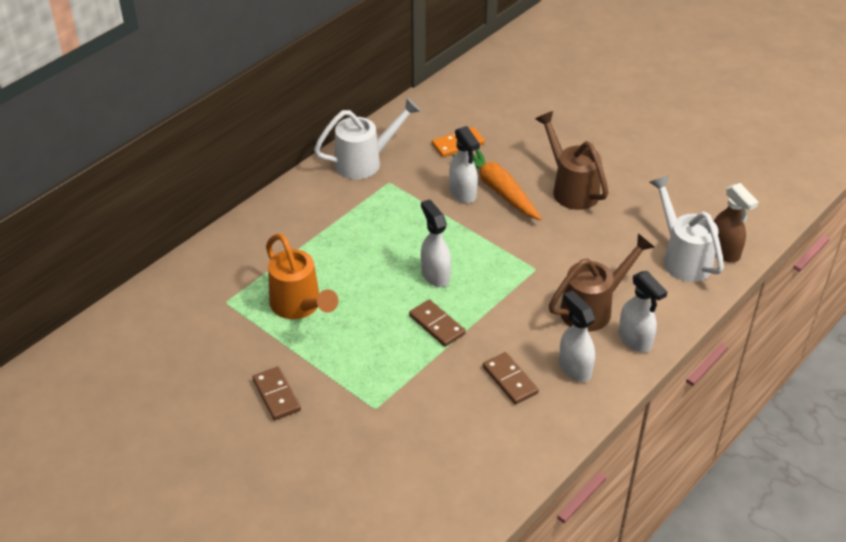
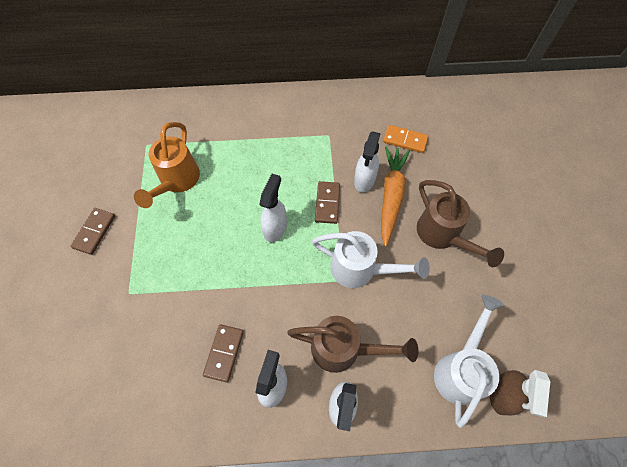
camera: 45 degrees right, 20 degrees up
white watering can [314,97,421,179] -> white watering can moved to [312,231,430,288]
brown domino [409,299,466,347] -> brown domino moved to [315,181,340,224]
brown watering can [535,111,609,210] -> brown watering can turned 135 degrees clockwise [417,180,504,267]

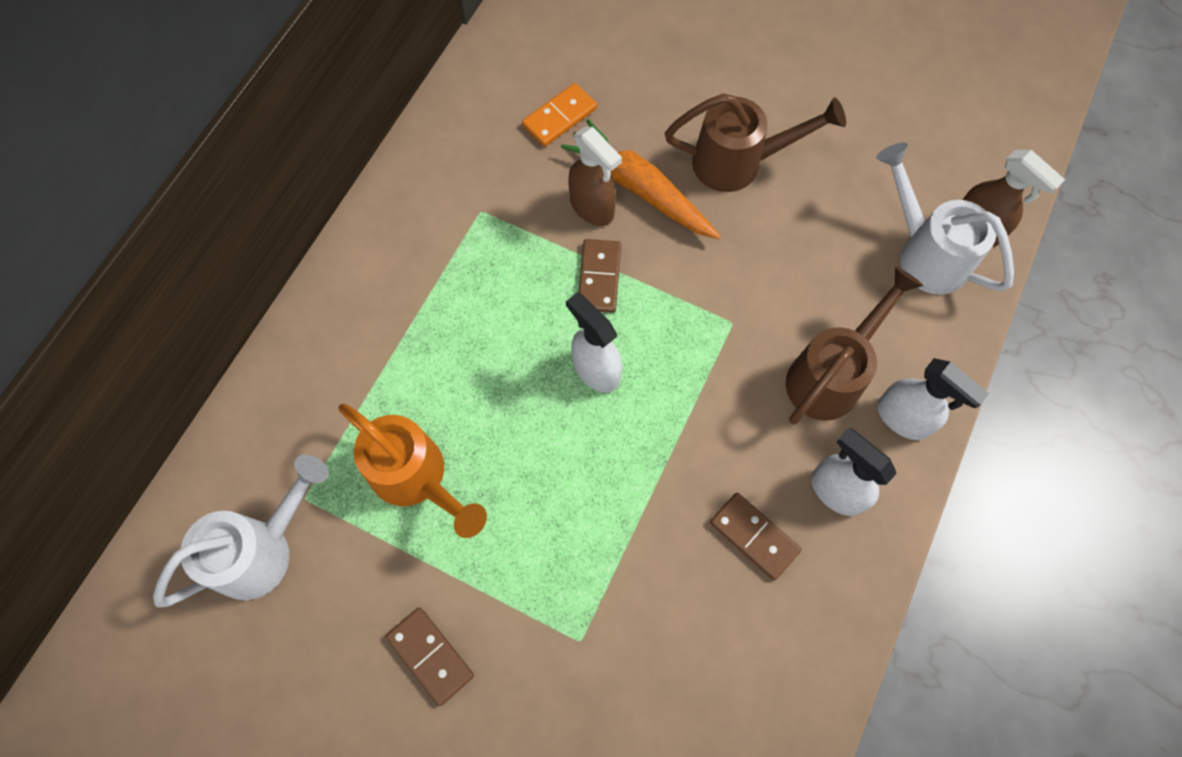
camera: 60 degrees left, 5 degrees up
white watering can [312,231,430,288] -> white watering can moved to [153,455,329,608]
brown domino [315,181,340,224] -> brown domino turned 60 degrees clockwise [579,239,621,313]
white spray bottle [354,131,381,192] -> brown spray bottle [568,127,622,226]

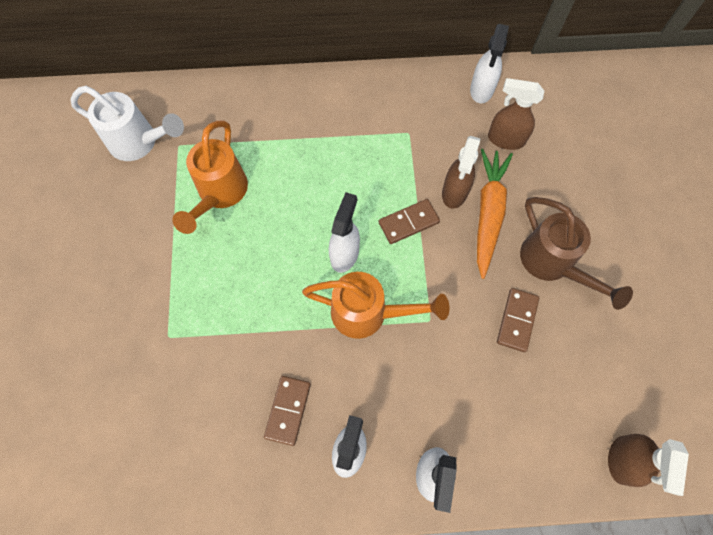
camera: 60 degrees right, 0 degrees up
brown domino [386,607,474,706] -> brown domino moved to [497,288,539,352]
orange domino [522,83,597,147] -> brown spray bottle [488,78,544,150]
brown watering can [786,266,923,424] -> none
white watering can [876,142,1014,295] -> none
none -> orange watering can [302,272,450,339]
none -> white spray bottle [470,24,509,103]

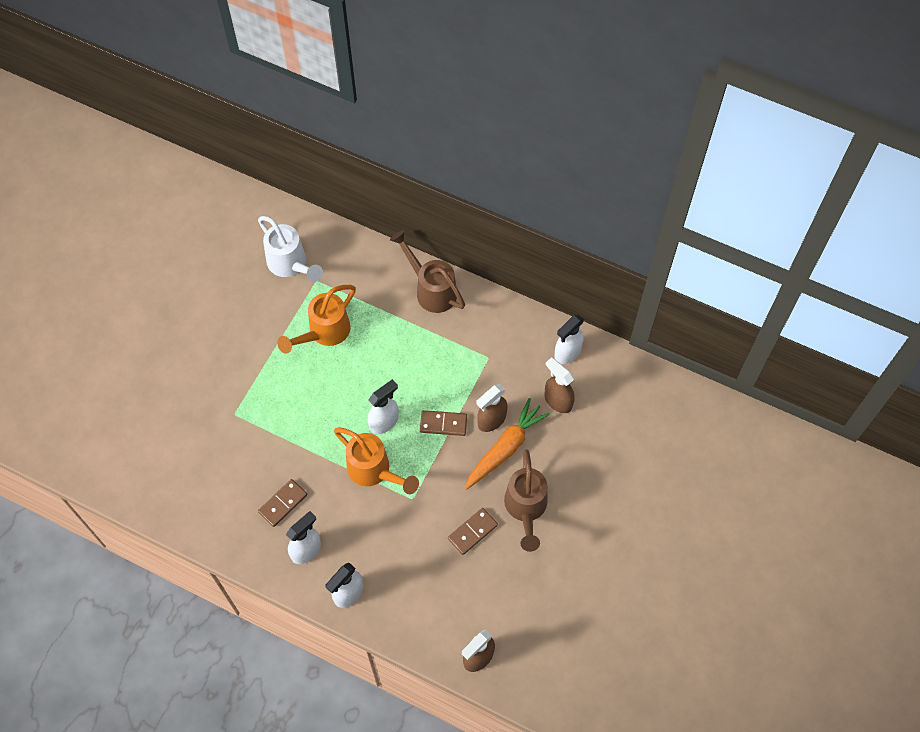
camera: 30 degrees right, 5 degrees down
none -> brown watering can [390,230,465,313]

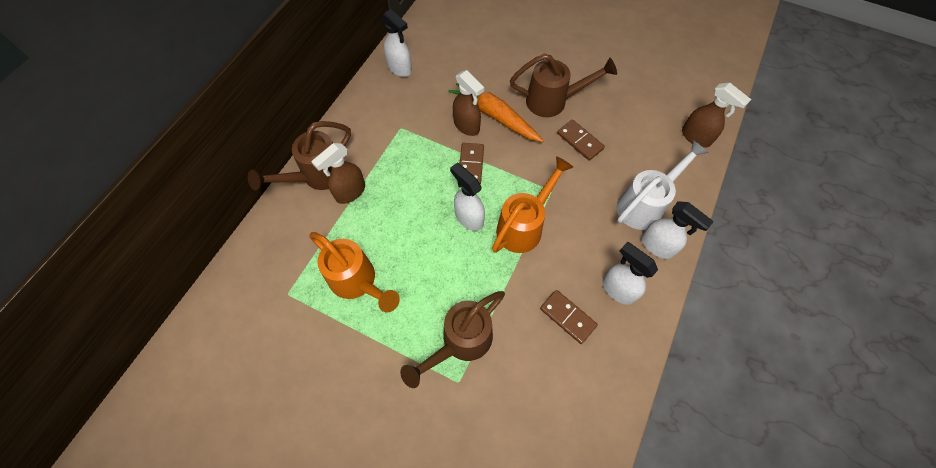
camera: 90 degrees left, 0 degrees up
white watering can [258,216,323,282] -> white watering can moved to [617,140,709,230]
brown spray bottle [544,357,575,413] -> brown spray bottle moved to [311,143,365,204]
none -> brown watering can [400,291,505,388]

